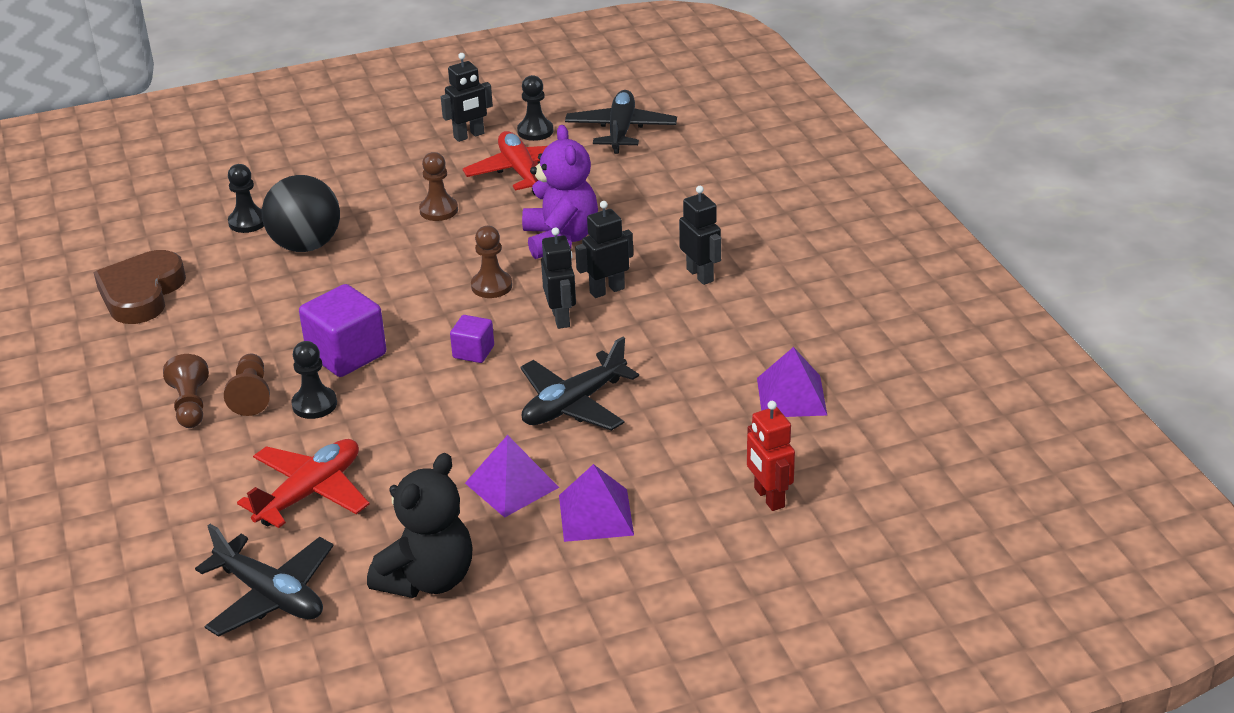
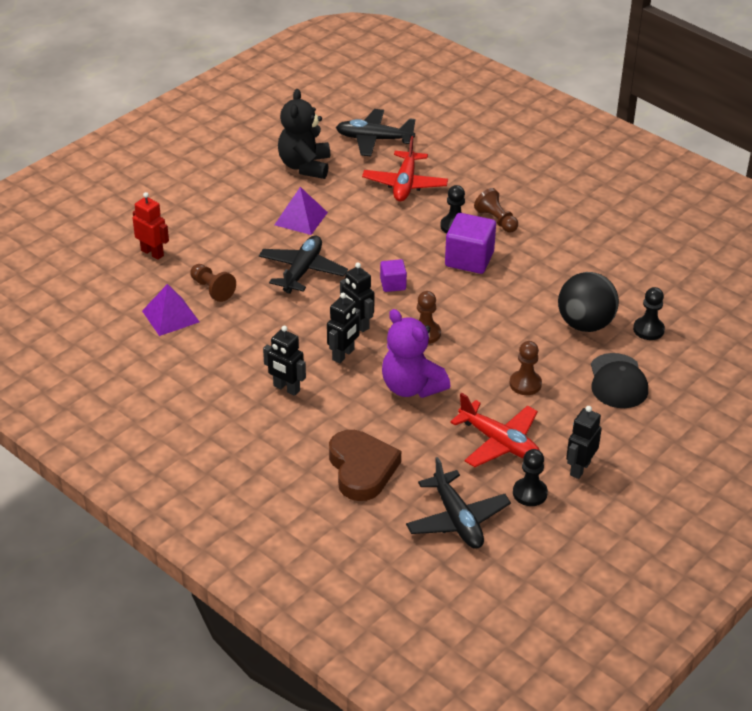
camera: 150 degrees right, 5 degrees up
brown heart [94,250,186,324] -> brown heart moved to [329,430,401,501]
brown pawn [163,354,209,428] -> brown pawn moved to [190,264,236,302]
purple pyramid [559,464,634,542] -> none
none -> black cap [591,353,648,408]

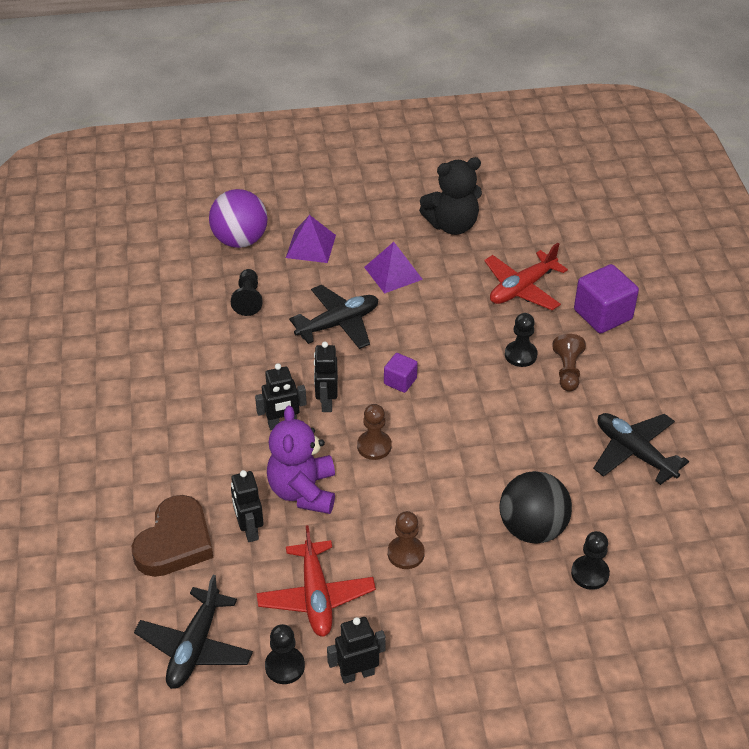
camera: 40 degrees right, 5 degrees up
red robot [133,192,169,260] -> purple ball [209,189,268,248]
purple pyramid [142,284,199,336] -> purple pyramid moved to [286,215,336,263]
brown pawn [190,264,236,302] -> black pawn [231,269,262,316]
black robot [263,326,306,396] -> black robot moved to [231,470,264,542]
black teddy bear [278,89,330,179] -> black teddy bear turned 150 degrees counterclockwise [419,157,482,235]
black plane [336,109,416,157] -> black plane moved to [593,413,689,485]
purple cube [445,213,496,274] -> purple cube moved to [574,264,639,334]
black cap [591,353,648,408] -> none

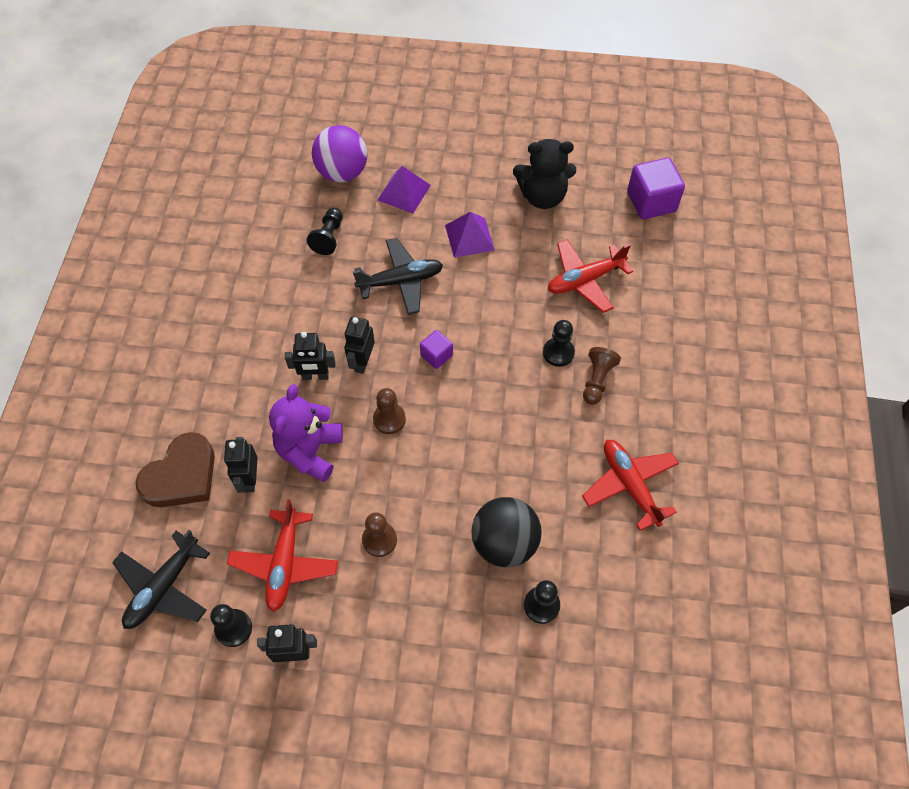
camera: 15 degrees right, 15 degrees up
purple cube [574,264,639,334] -> purple cube moved to [627,158,685,219]
black plane [593,413,689,485] -> red plane [582,440,679,531]

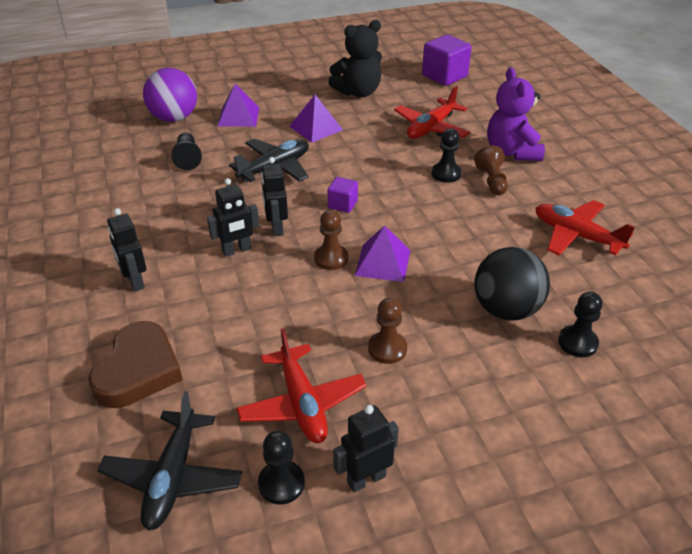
camera: 25 degrees left, 20 degrees down
black robot [224,437,258,493] -> black robot moved to [107,208,147,291]
purple teddy bear [269,384,343,482] -> purple teddy bear moved to [487,67,545,161]
none -> purple pyramid [355,226,410,282]

